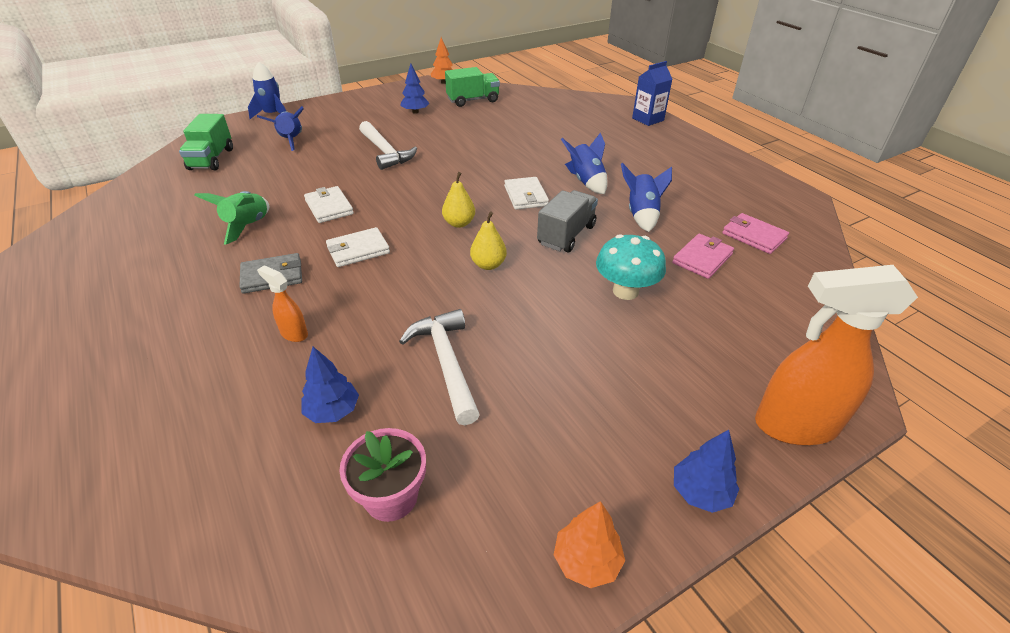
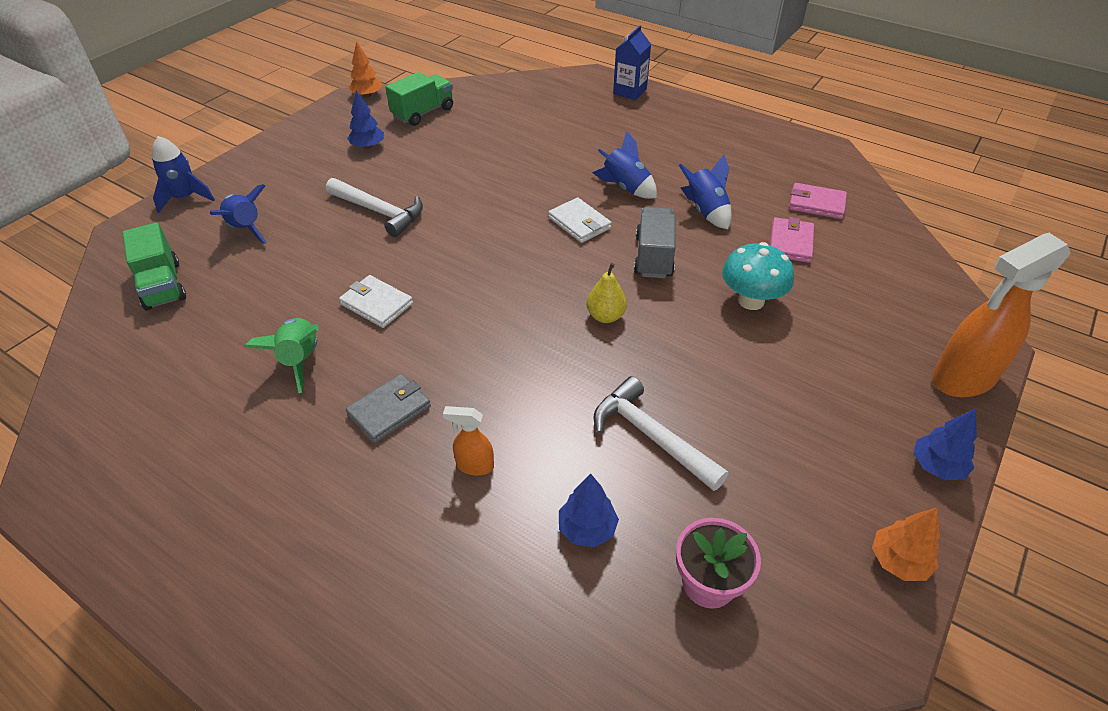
camera: 25 degrees left, 5 degrees up
white wallet [326,227,390,267] -> none
yellow pear [442,172,475,228] -> none

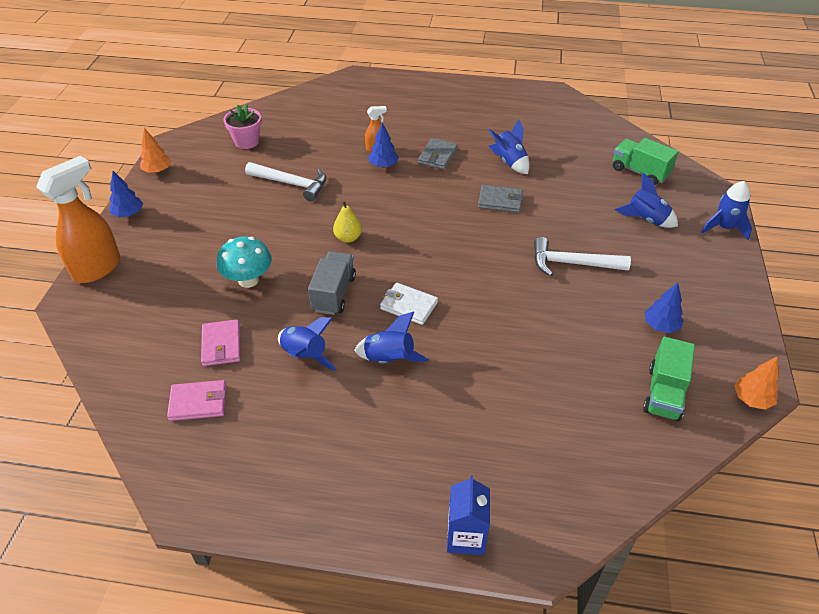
camera: 155 degrees right, 0 degrees up
green rocket [244,318,319,393] -> blue rocket [488,119,530,174]
white wallet [339,275,413,328] -> grey wallet [478,185,523,213]
blue tree [559,473,619,547] -> blue tree moved to [369,123,399,168]
grey truck [634,207,676,278] -> grey truck turned 150 degrees counterclockwise [308,251,356,315]

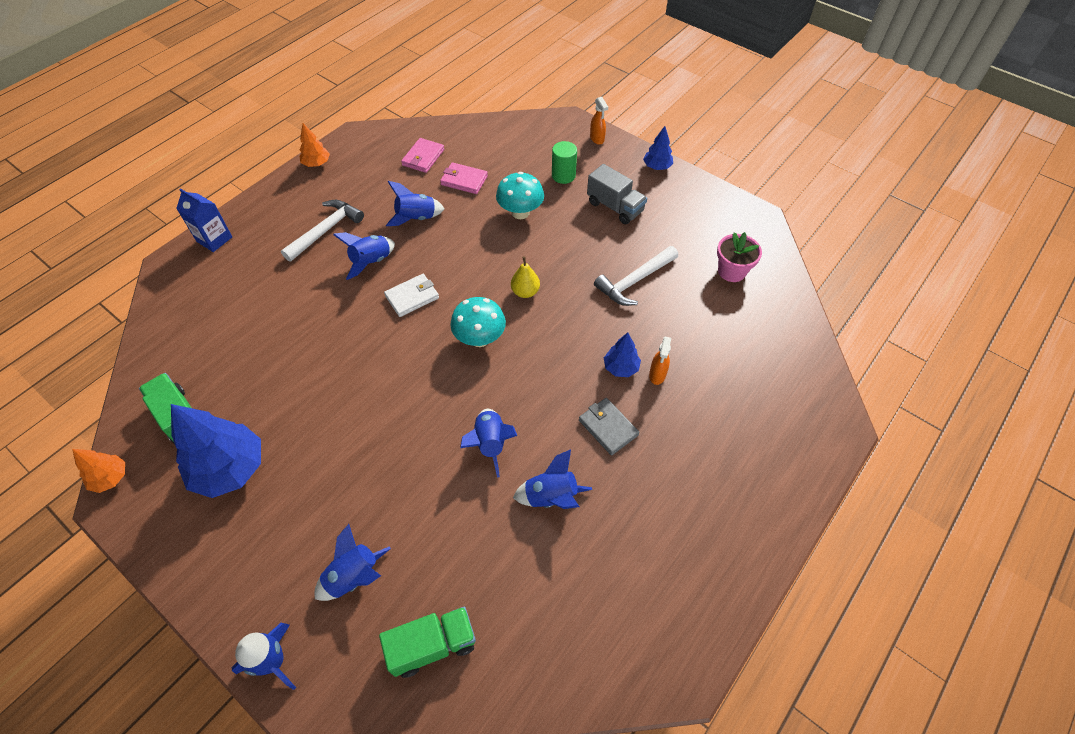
camera: 120 degrees right, 10 degrees up
orange spray bottle [36,156,120,283] -> orange spray bottle [590,97,608,145], size x0.46
orange tree [140,128,171,173] -> orange tree moved to [300,123,330,167]
grey truck [308,251,356,315] -> grey truck moved to [587,164,647,224]
grey wallet [478,185,523,213] -> blue rocket [460,409,517,478]
white hammer [534,237,631,276] -> white hammer moved to [281,200,364,262]
blue tree [645,282,684,333] -> blue tree [171,404,261,498], size x1.96
none -> turquoise mushroom [450,297,506,347]
none -> green cylinder [552,141,577,184]

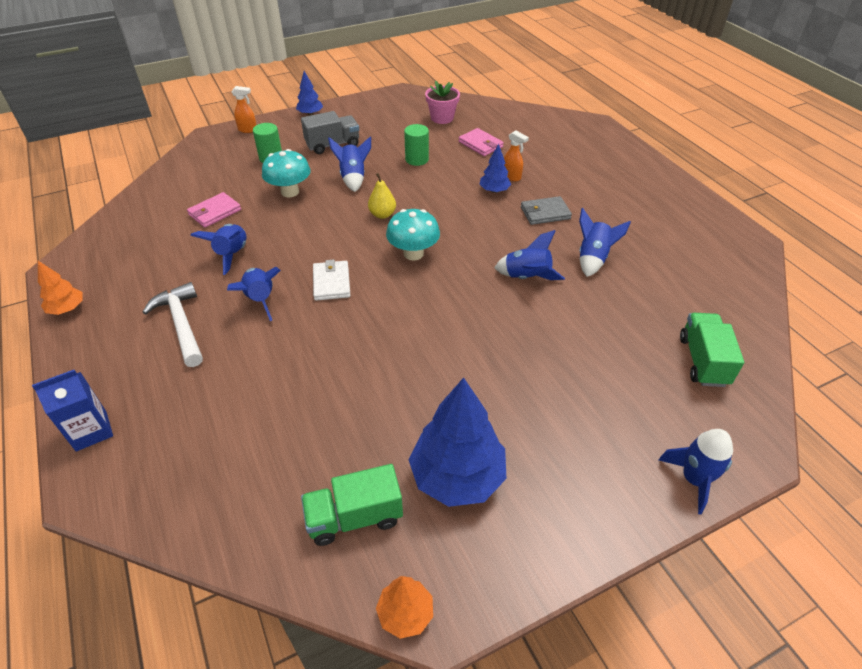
camera: 65 degrees left, 10 degrees down
blue rocket [315,524,391,601] -> blue rocket moved to [328,136,371,192]
pink wallet [401,138,444,173] -> pink wallet moved to [459,128,504,156]
white hammer [594,246,678,306] -> green cylinder [404,124,429,166]

